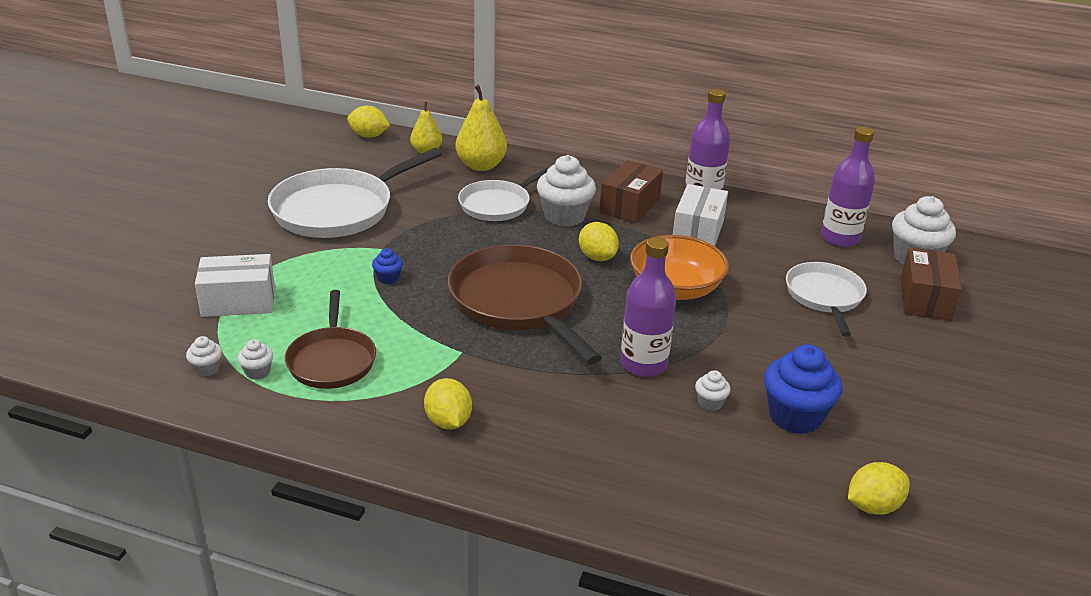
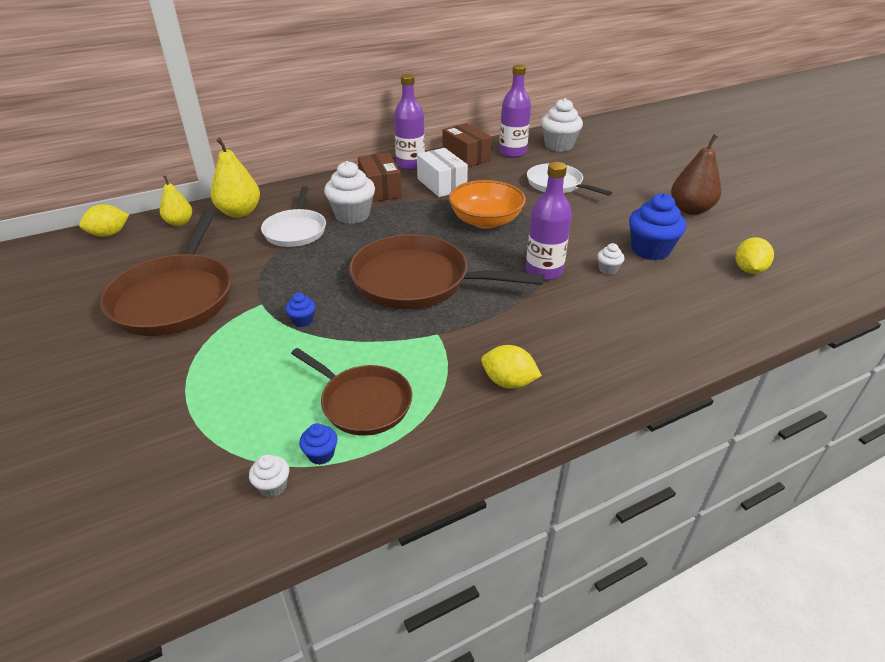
camera: 45 degrees left, 5 degrees up
white box [195,254,275,317] -> none
white cupcake [238,339,273,380] -> blue cupcake [299,423,338,465]
white pan [268,148,442,238] -> brown pan [100,210,232,336]
yellow lemon [579,222,619,261] -> none
brown box [900,248,962,321] -> brown box moved to [443,123,492,167]
none -> brown pear [671,134,721,215]

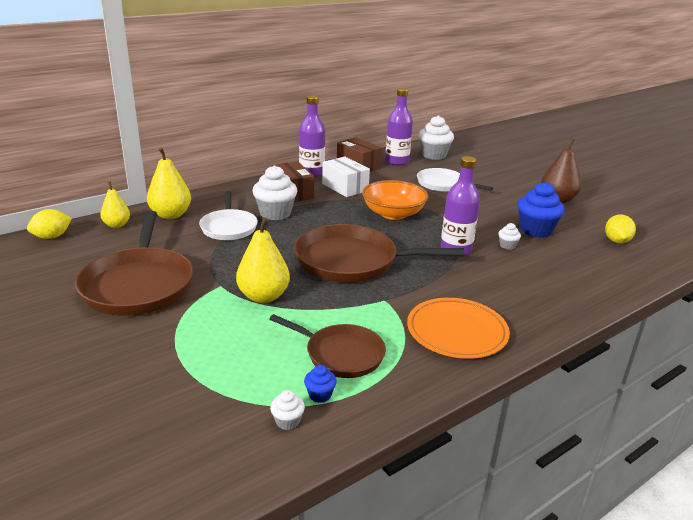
camera: 10 degrees left, 10 degrees down
blue cupcake [285,293,315,327] -> yellow pear [236,217,290,303]
yellow lemon [481,345,542,389] -> orange plate [407,298,510,359]

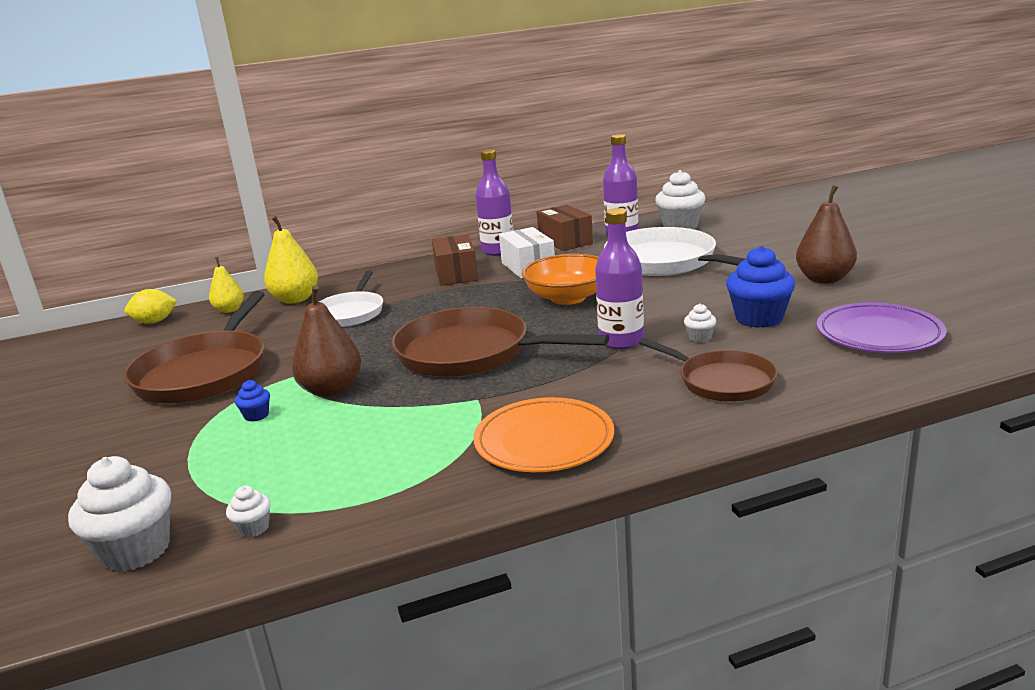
camera: 20 degrees right, 5 degrees down
yellow pear [236,217,290,303] -> brown pear [292,285,361,397]
white cupcake [252,165,297,220] -> white cupcake moved to [68,456,171,572]
brown pan [269,314,386,378] -> brown pan moved to [639,338,777,402]
blue cupcake [304,365,337,403] -> blue cupcake moved to [235,380,270,422]
white pan [417,168,493,192] -> white pan [604,227,745,276], size x1.65
yellow lemon [605,214,636,243] -> purple plate [817,302,946,353]

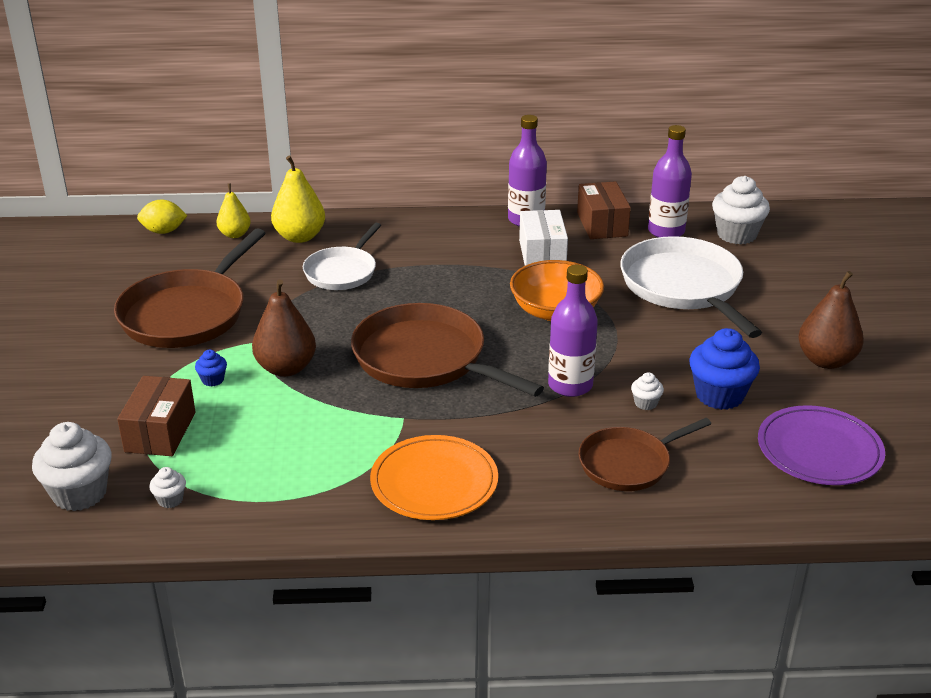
camera: 15 degrees right, 10 degrees up
brown box [432,234,478,286] -> brown box moved to [117,376,195,456]
brown pan [639,338,777,402] -> brown pan turned 90 degrees clockwise [578,418,711,491]

